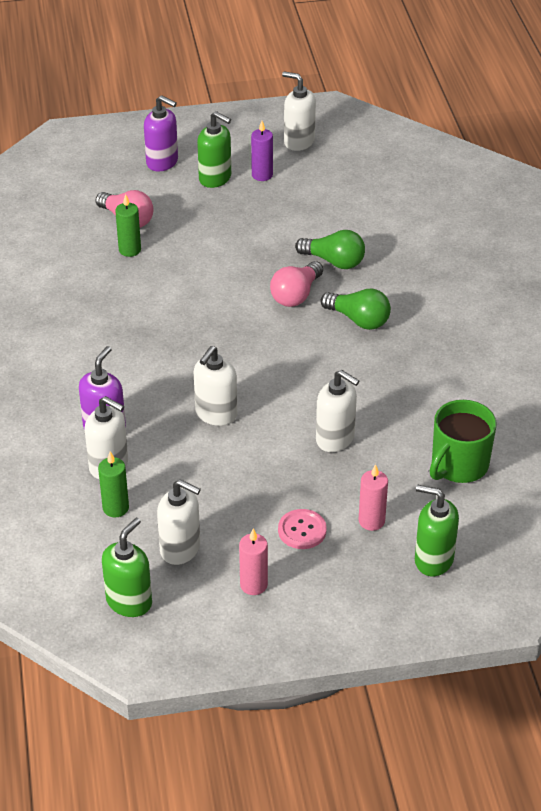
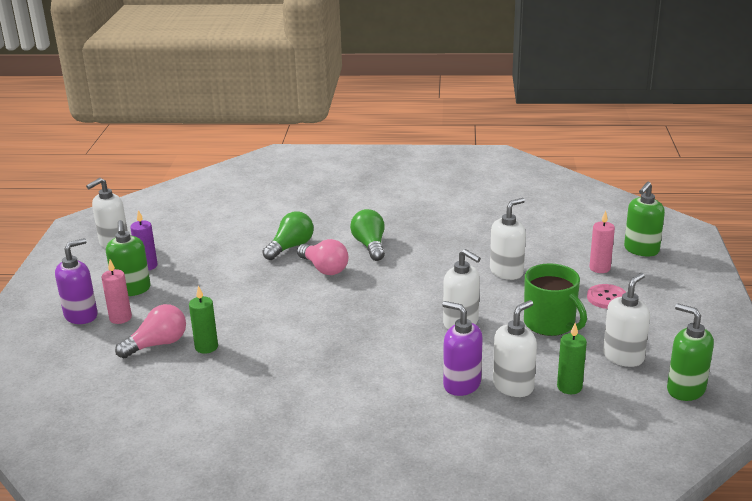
camera: 75 degrees left, 15 degrees down
green soap dispenser [197,111,231,188] -> green soap dispenser turned 120 degrees clockwise [106,220,151,296]
pink candle [239,528,268,595] -> pink candle moved to [101,259,132,324]
green light bulb [320,288,391,330] -> green light bulb turned 60 degrees counterclockwise [350,209,385,261]
green mug [429,400,497,483] -> green mug moved to [524,263,587,336]

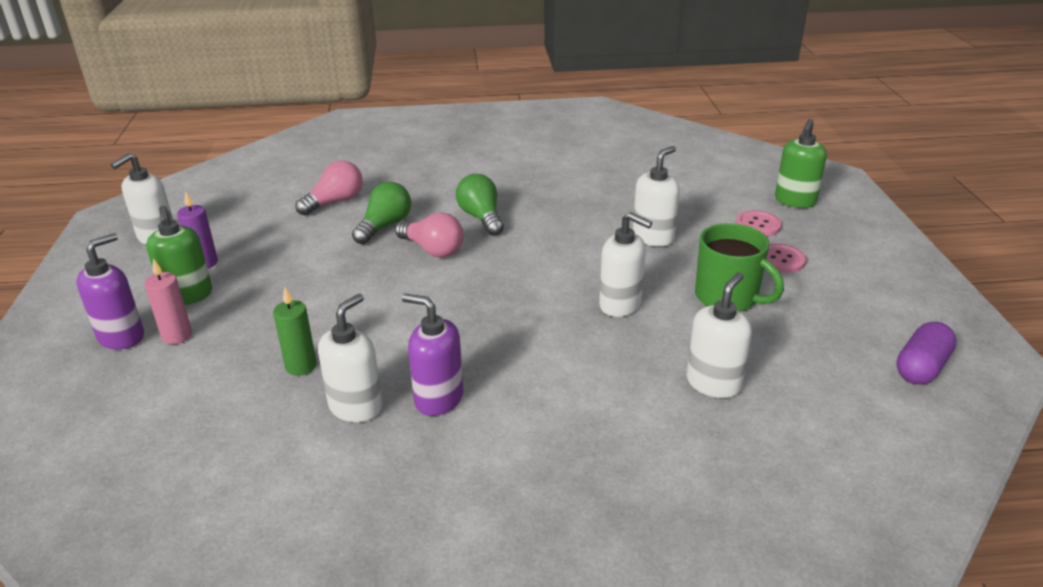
camera: 10 degrees left, 5 degrees up
pink light bulb [115,304,186,358] -> pink light bulb moved to [296,160,363,216]
purple soap dispenser [442,301,483,396] -> purple soap dispenser moved to [402,294,463,416]
green candle [557,323,587,394] -> none
pink candle [589,210,615,273] -> pink button [735,210,782,237]
white soap dispenser [603,273,650,367] -> white soap dispenser moved to [318,294,382,422]
green soap dispenser [667,303,714,401] -> purple capsule [896,322,957,385]

